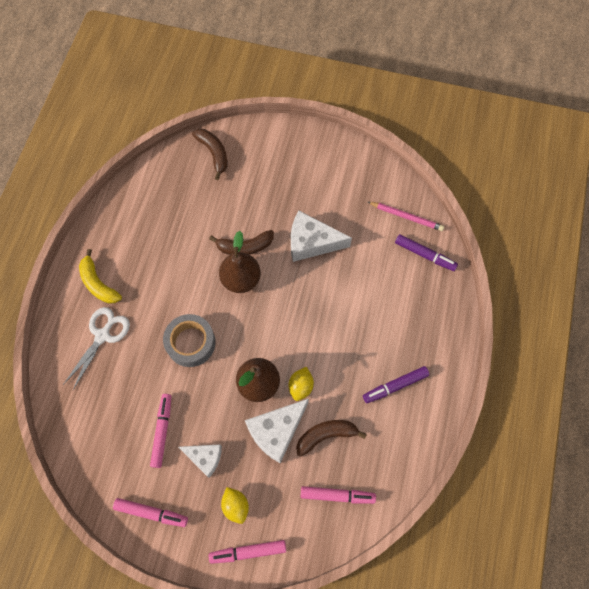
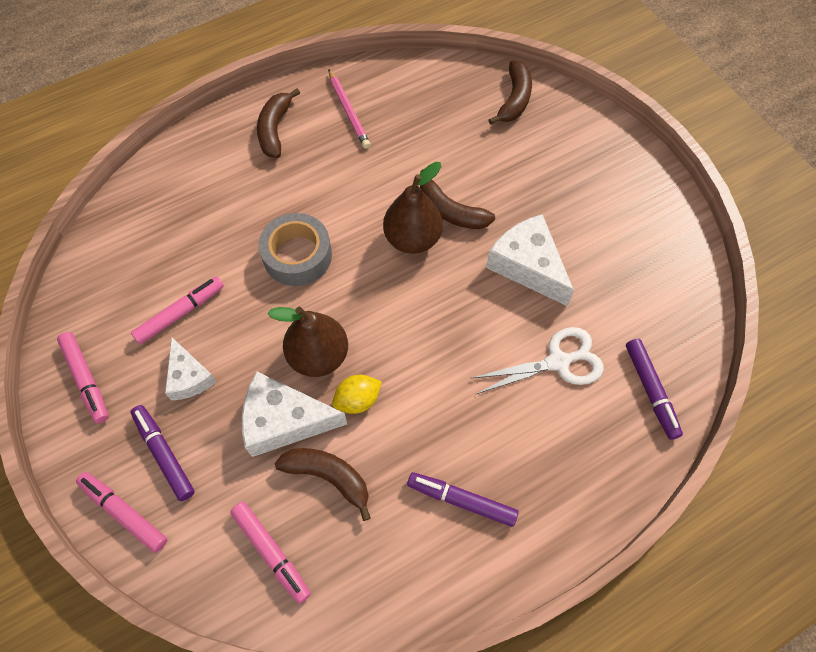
camera: 45 degrees right, 5 degrees down
white scissors [63,307,130,390] -> white scissors moved to [472,327,604,394]
yellow banana [79,249,122,304] -> brown banana [257,88,300,158]
yellow lemon [221,487,249,524] -> purple marker [131,405,195,501]
pink pencil [368,202,444,231] -> pink pencil moved to [328,69,371,149]

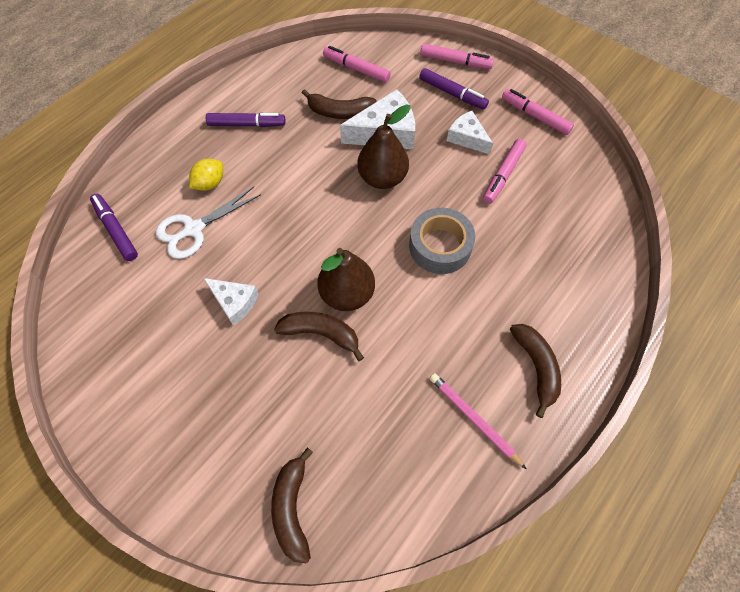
camera: 160 degrees right, 0 degrees up
yellow lemon [332,375,382,414] -> yellow lemon moved to [189,159,223,191]
white cheese [486,214,574,306] -> white cheese [203,278,258,326], size x0.63

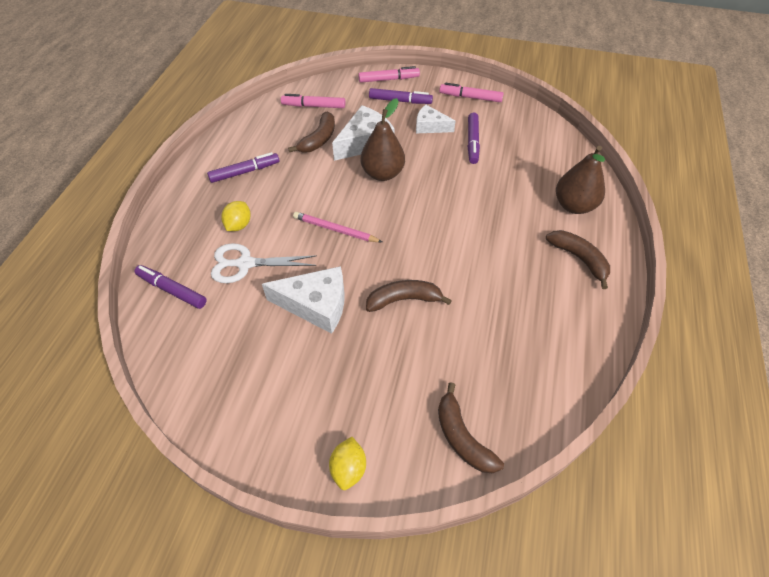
camera: 25 degrees left, 10 degrees down
white scissors [156,187,261,259] -> white scissors turned 60 degrees clockwise [211,243,317,283]
white cheese [203,278,258,326] -> white cheese [262,266,344,334], size x1.60
brown banana [302,89,377,119] -> brown banana turned 45 degrees counterclockwise [288,112,335,153]
brown pear [317,248,375,311] -> brown pear moved to [556,146,605,214]
grey tape [409,208,475,274] -> none
pink pencil [429,373,526,469] -> pink pencil moved to [293,212,382,242]
pink marker [483,139,527,204] -> purple marker [468,113,480,164]
none -> yellow lemon [329,437,366,490]

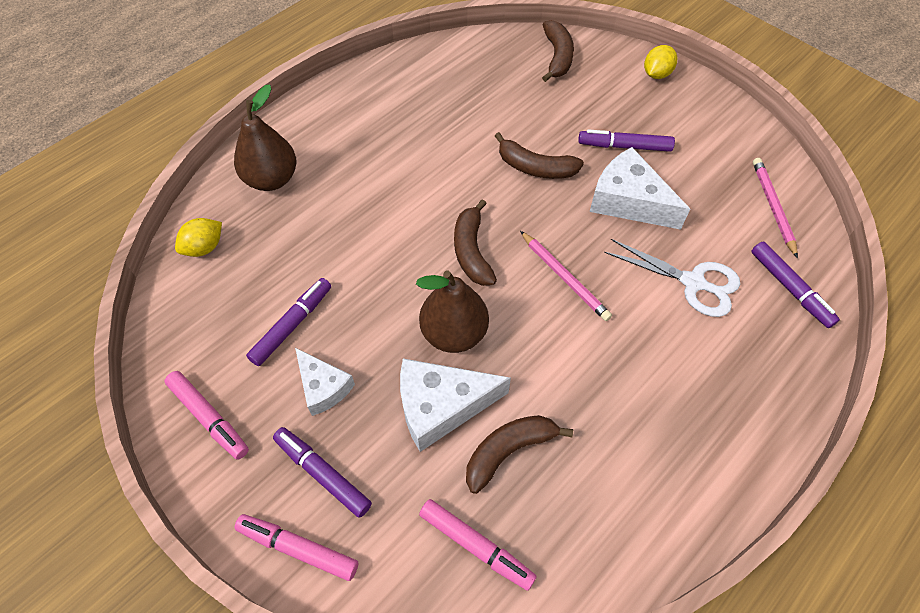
camera: 150 degrees left, 5 degrees up
purple marker [207,152,279,183] -> purple marker moved to [578,129,675,152]
yellow lemon [221,201,251,231] -> yellow lemon moved to [175,218,222,257]
brown banana [546,230,610,289] -> brown banana moved to [454,199,497,286]
none -> pink pencil [753,158,798,258]

